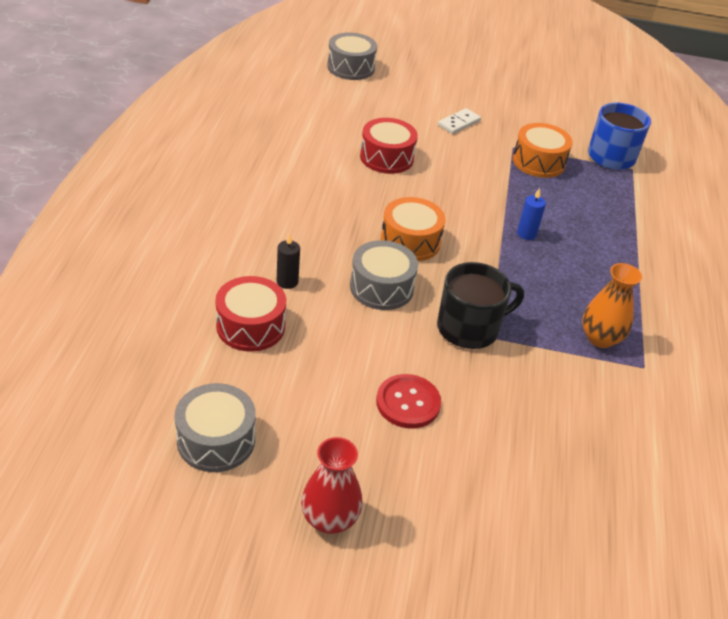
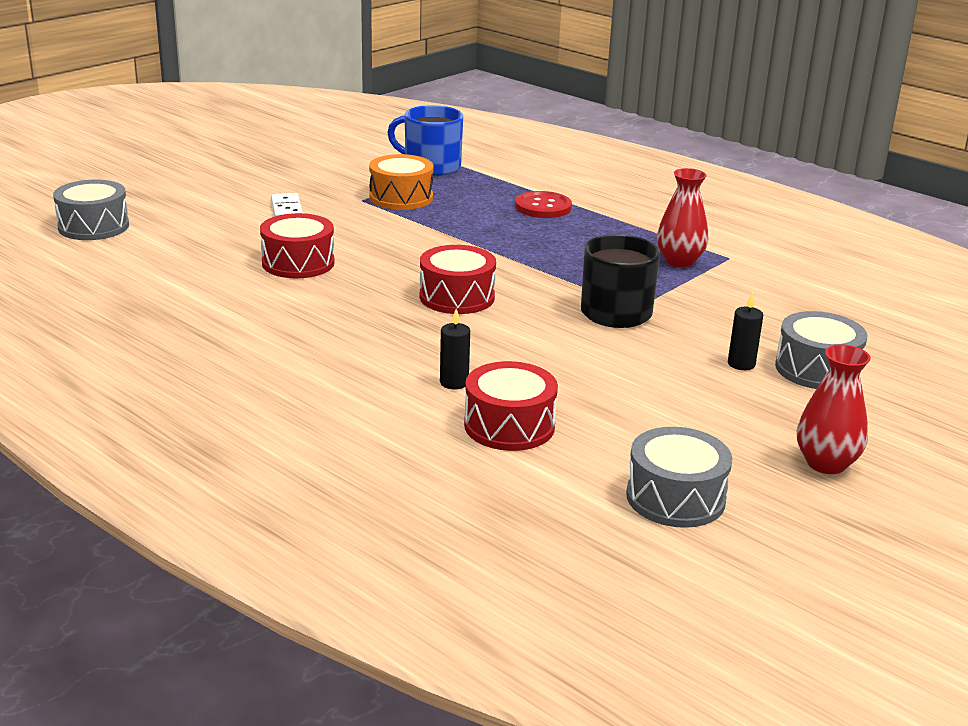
camera: 55 degrees left, 15 degrees down
grey drum [350,240,418,310] -> grey drum moved to [775,311,867,389]
red button [376,374,441,429] -> red button moved to [515,191,572,218]
orange drum [381,197,446,261] -> red drum [420,245,496,314]
blue candle [517,188,546,240] -> none
orange vase [582,263,642,348] -> red vase [657,168,708,267]
none -> black candle [728,292,763,370]

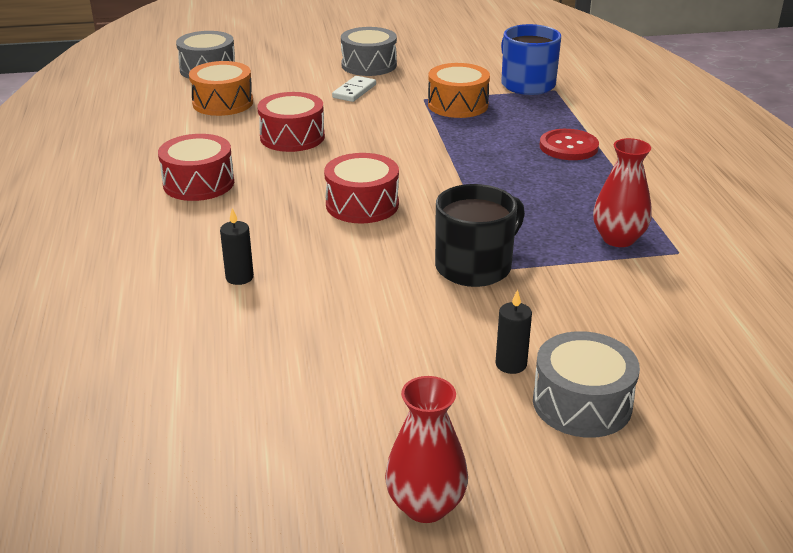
camera: 40 degrees right, 5 degrees up
red drum [464,361,558,451] -> red drum moved to [158,134,234,201]
grey drum [626,427,732,528] -> grey drum moved to [341,27,397,76]
none -> orange drum [189,61,253,116]

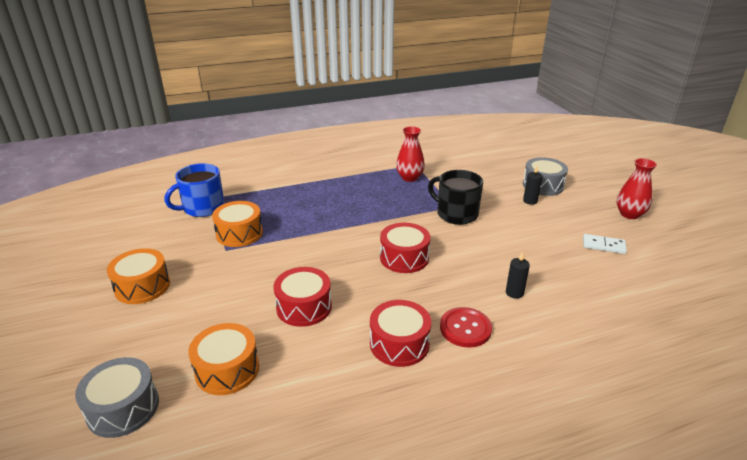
camera: 100 degrees left, 0 degrees up
white domino [332,76,376,102] -> white domino moved to [583,234,627,254]
grey drum [341,27,397,76] -> orange drum [107,248,170,304]
red button [540,129,599,160] -> red button moved to [440,307,492,348]

